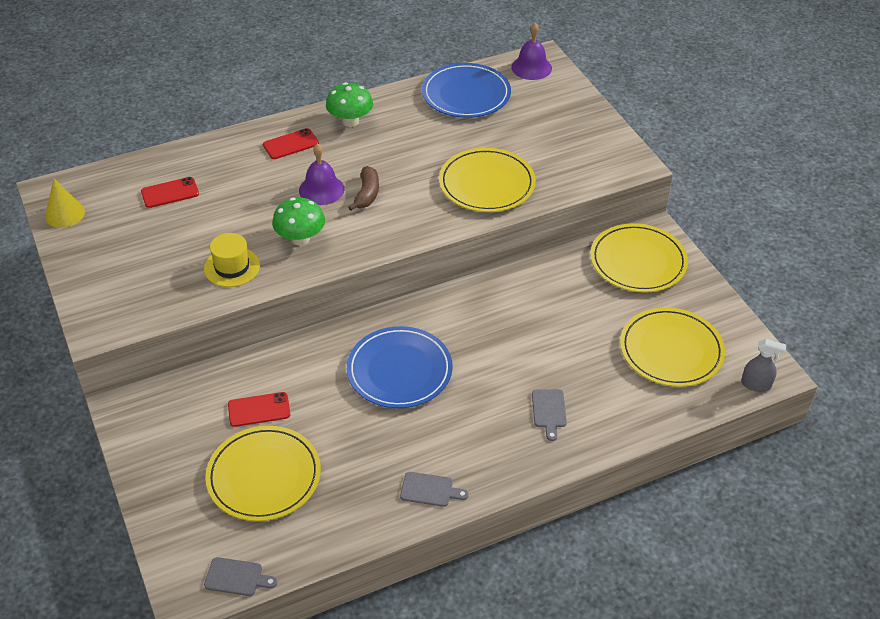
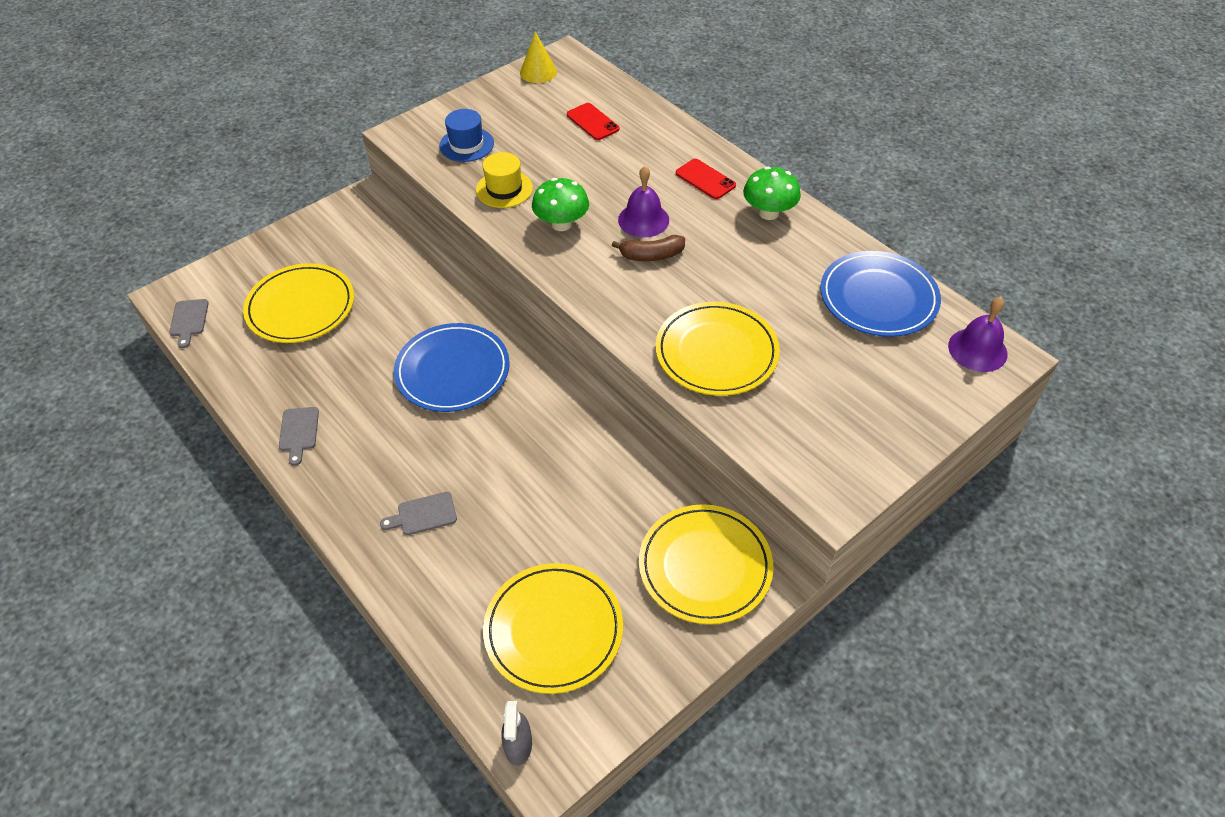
camera: 75 degrees right, 5 degrees up
red phone [228,392,290,427] -> none
none -> blue hat [439,109,494,162]

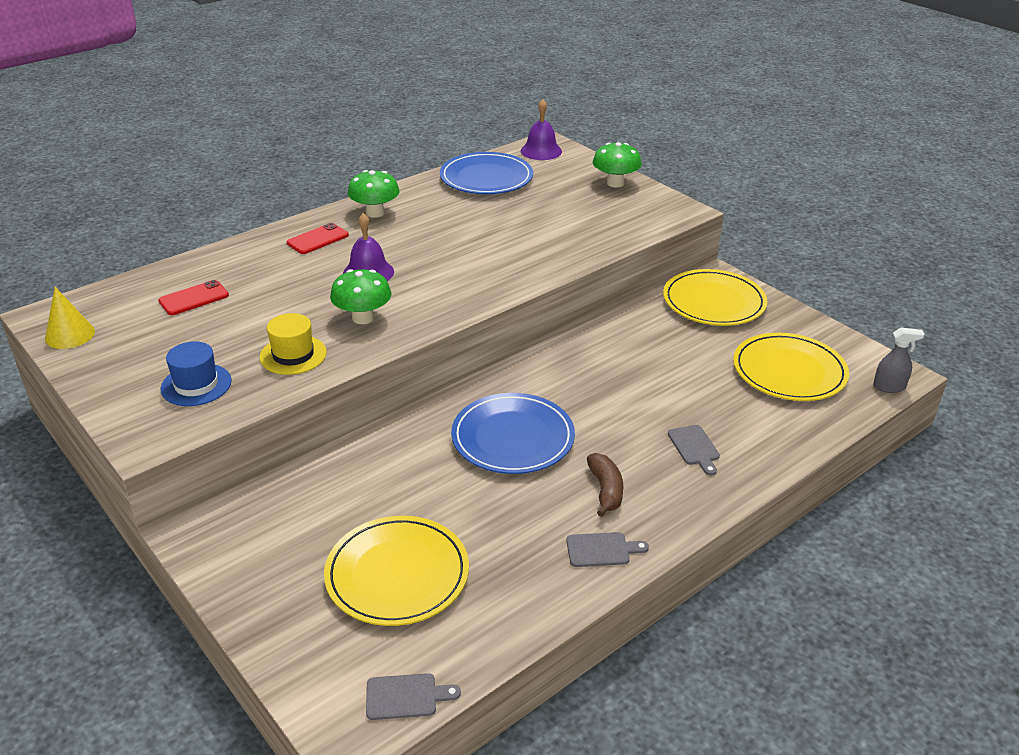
camera: 90 degrees left, 15 degrees down
brown banana [612,235,685,261] -> brown banana moved to [587,453,623,517]
yellow plate [655,302,780,396] -> none
none -> green mushroom [593,142,642,187]

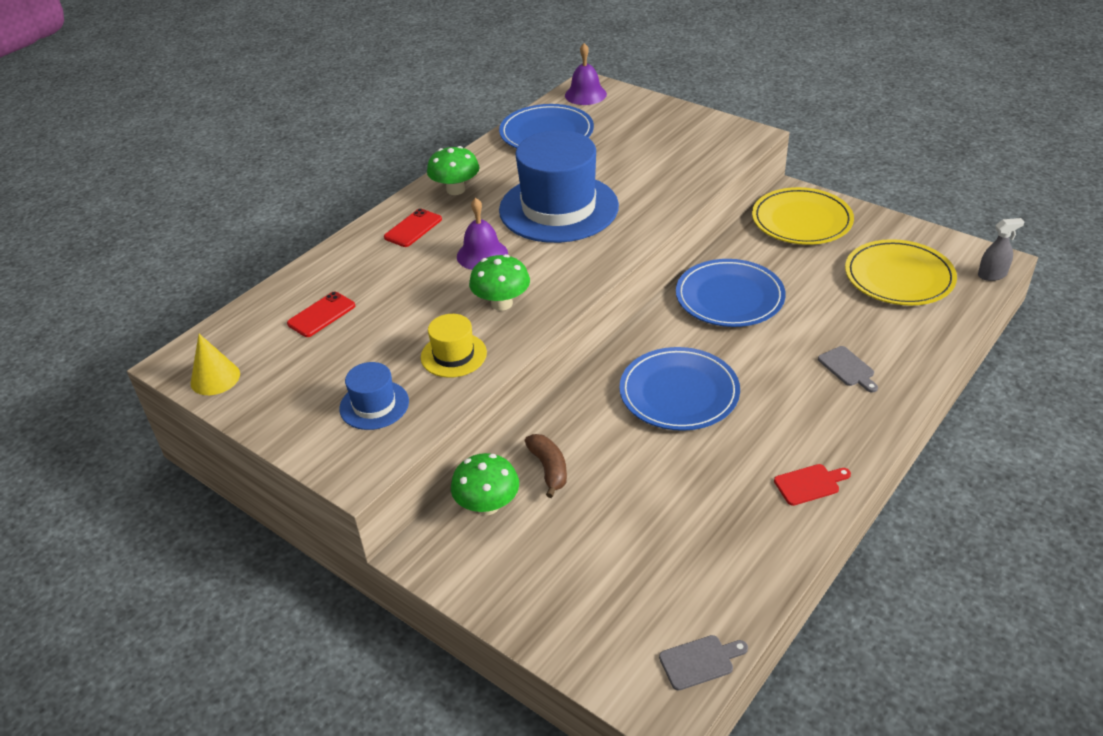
camera: 10 degrees left, 5 degrees up
yellow plate [324,516,469,626] -> none
grey cutting board [566,532,649,567] -> red cutting board [774,464,851,506]
brown banana [587,453,623,517] -> brown banana moved to [525,434,567,498]
green mushroom [593,142,642,187] -> green mushroom moved to [451,453,519,515]
none -> blue hat [499,130,619,243]
none -> blue plate [676,259,786,327]

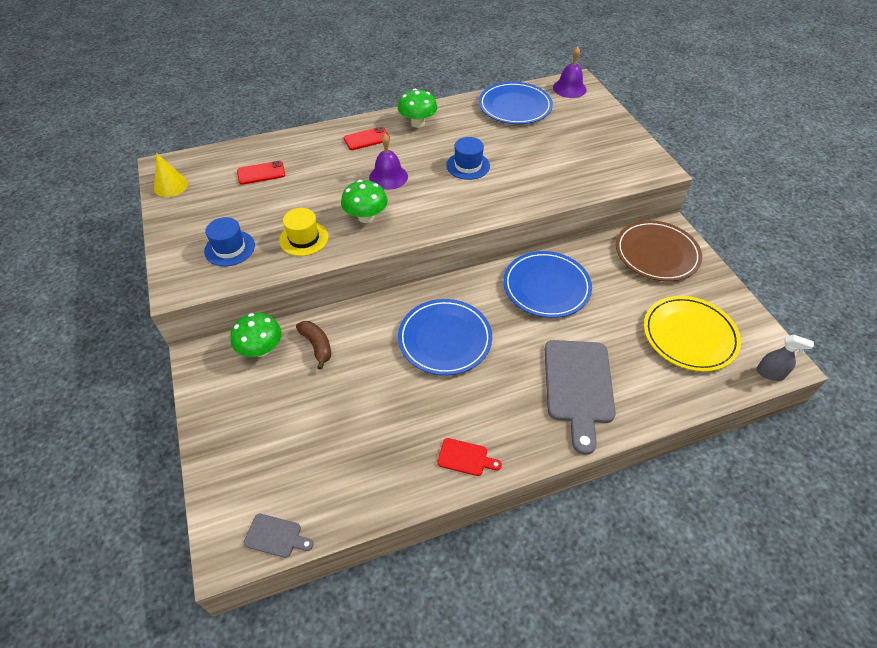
camera: 30 degrees right, 10 degrees up
blue hat [499,130,619,243] -> blue hat [446,137,490,180], size x0.47
brown banana [525,434,567,498] -> brown banana turned 45 degrees counterclockwise [296,321,331,370]
yellow plate [752,187,854,245] -> brown plate [616,220,702,281]
grey cutting board [818,346,878,392] -> grey cutting board [545,340,616,455], size x2.20

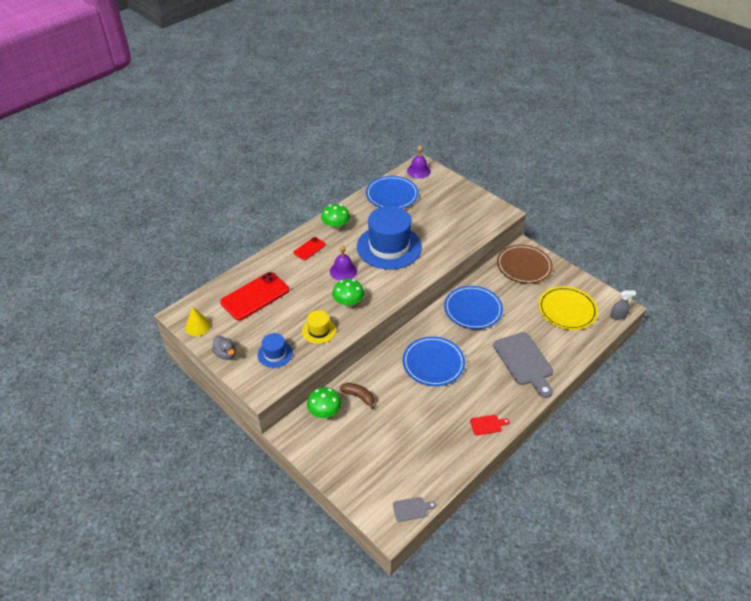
camera: 25 degrees left, 5 degrees down
red phone [237,161,285,185] -> red phone [220,272,289,321], size x1.91
blue hat [446,137,490,180] -> blue hat [357,206,422,270], size x2.13
none -> grey duck [212,335,236,360]

